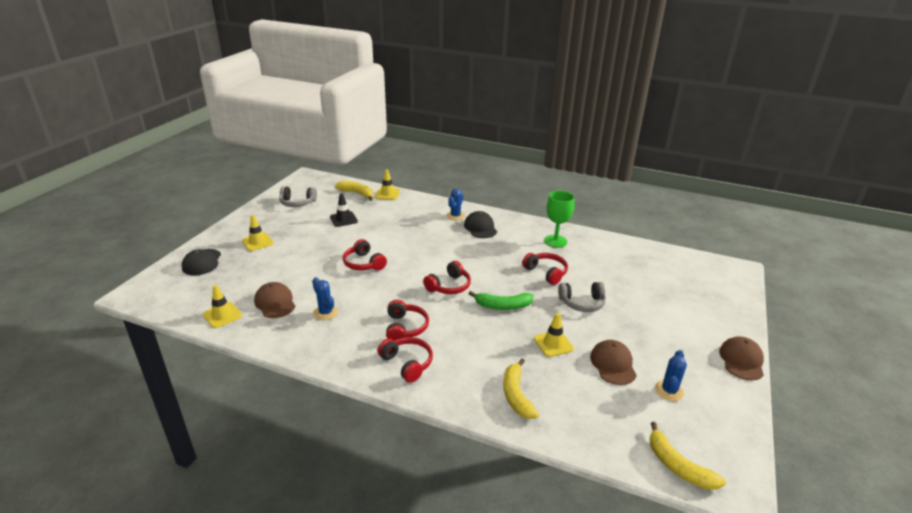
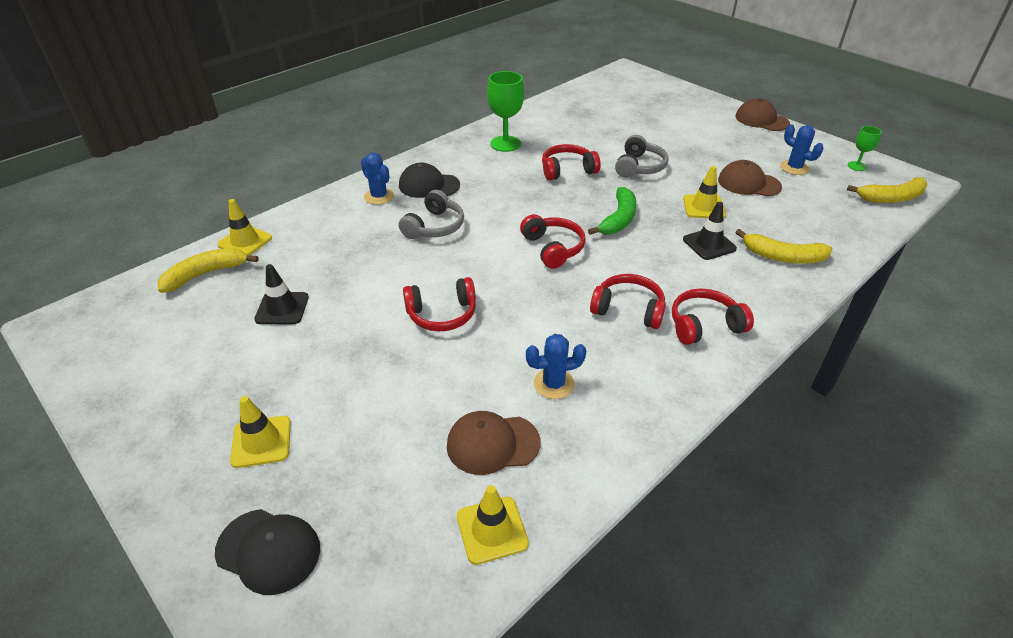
camera: 65 degrees left, 10 degrees up
grey headphones [279,186,317,207] -> grey headphones moved to [399,190,464,239]
none -> black traffic cone [683,202,737,260]
none -> green goblet [848,126,882,171]

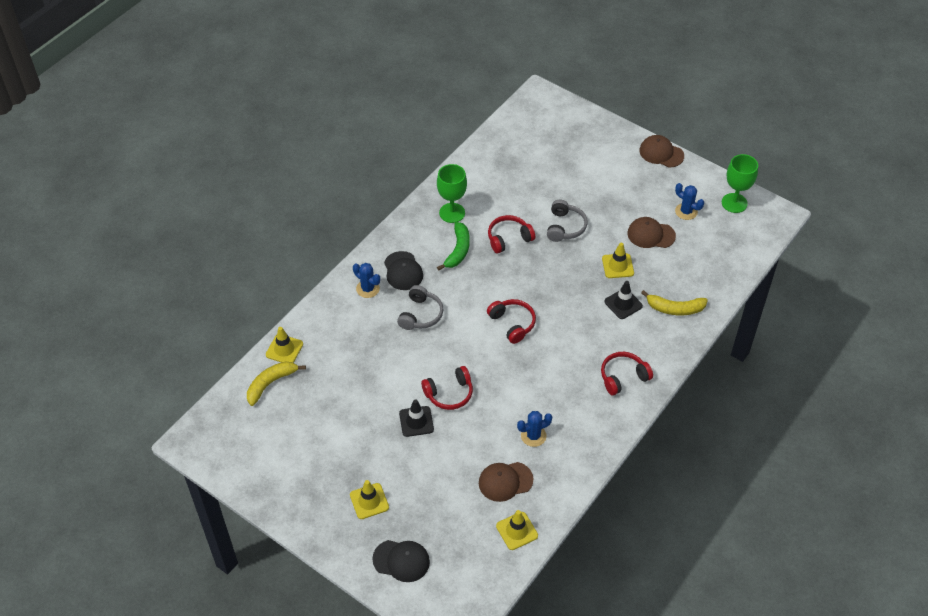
camera: 10 degrees left, 10 degrees up
black traffic cone [254,264,309,324] -> black traffic cone moved to [399,399,434,437]
black cap [399,163,460,198] -> black cap turned 105 degrees counterclockwise [384,251,423,290]
green banana [588,187,636,235] -> green banana moved to [437,222,470,271]
red headphones [590,274,666,329] -> none
yellow banana [847,177,927,203] -> none
green goblet [848,126,882,171] -> green goblet [722,154,758,213], size x1.82

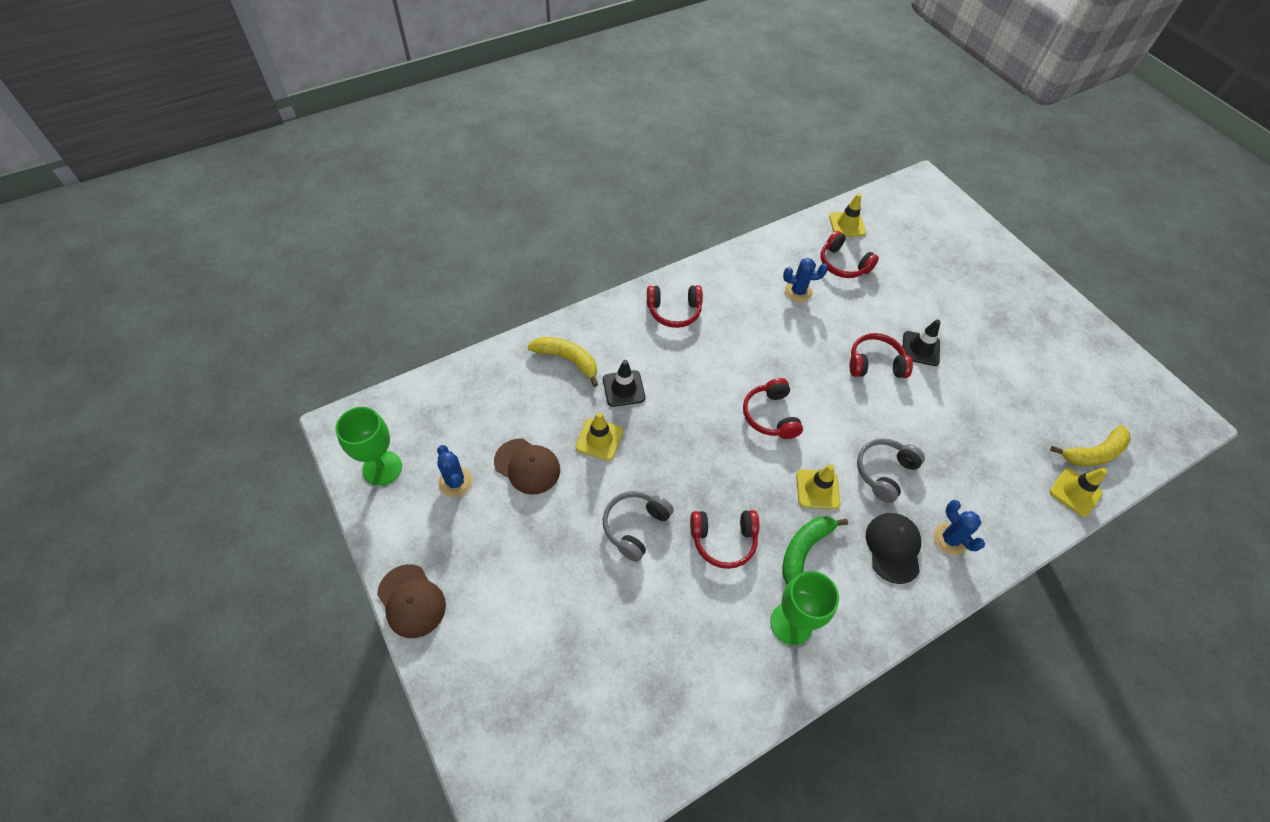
camera: 160 degrees left, 5 degrees up
yellow traffic cone [350,480,389,519] -> yellow traffic cone moved to [796,464,841,509]
black cap [372,540,430,582] -> none
brown cap [479,462,534,502] -> red headphones [821,231,879,278]

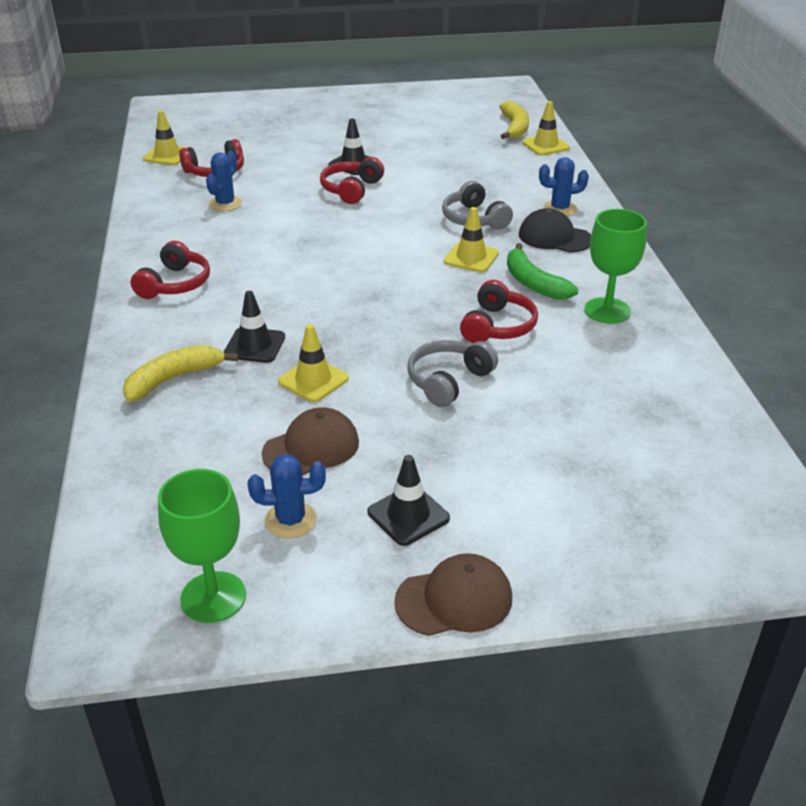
camera: 65 degrees left, 20 degrees down
grey headphones [603,491,674,562] -> grey headphones turned 75 degrees clockwise [408,340,498,407]
red headphones [743,378,803,439] -> none
none -> black traffic cone [367,455,450,546]

